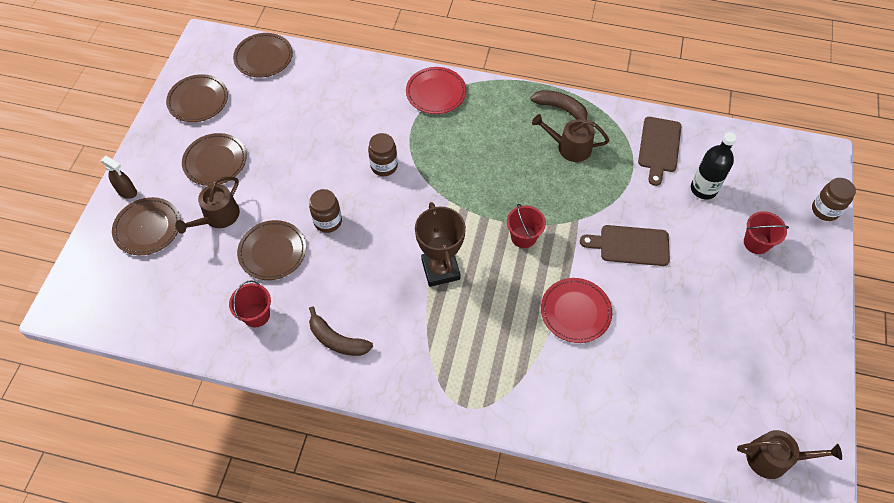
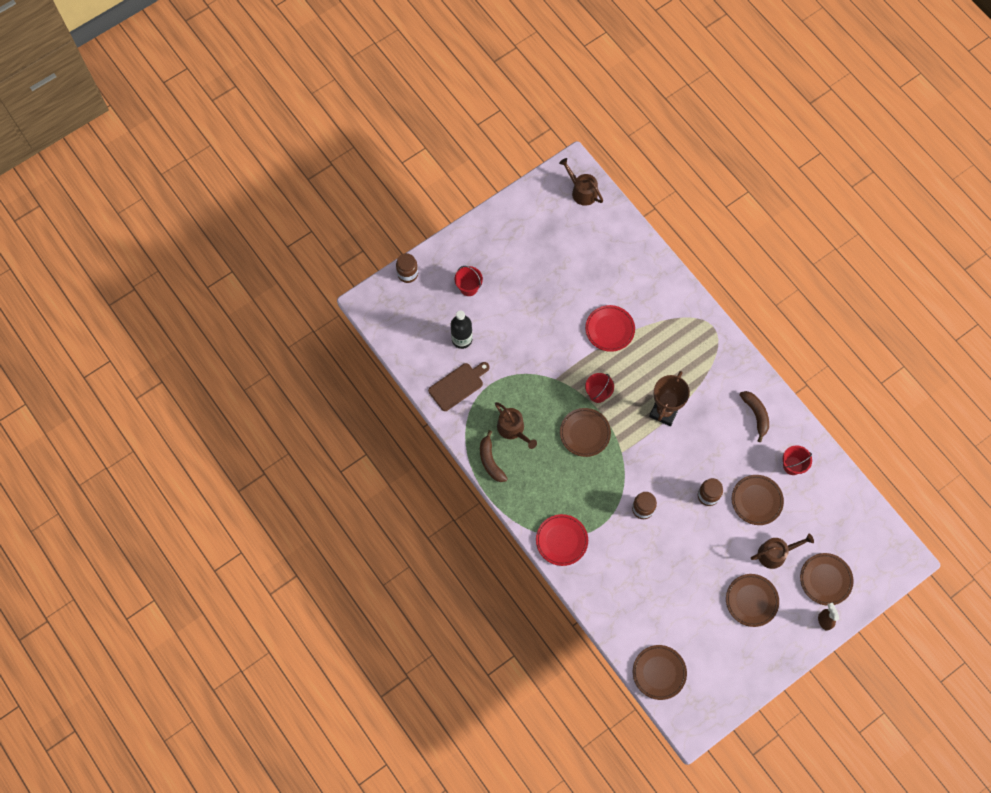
camera: 140 degrees left, 10 degrees up
brown plate [166,74,228,122] -> brown plate moved to [560,408,611,457]
brown cutting board [580,225,670,266] -> none

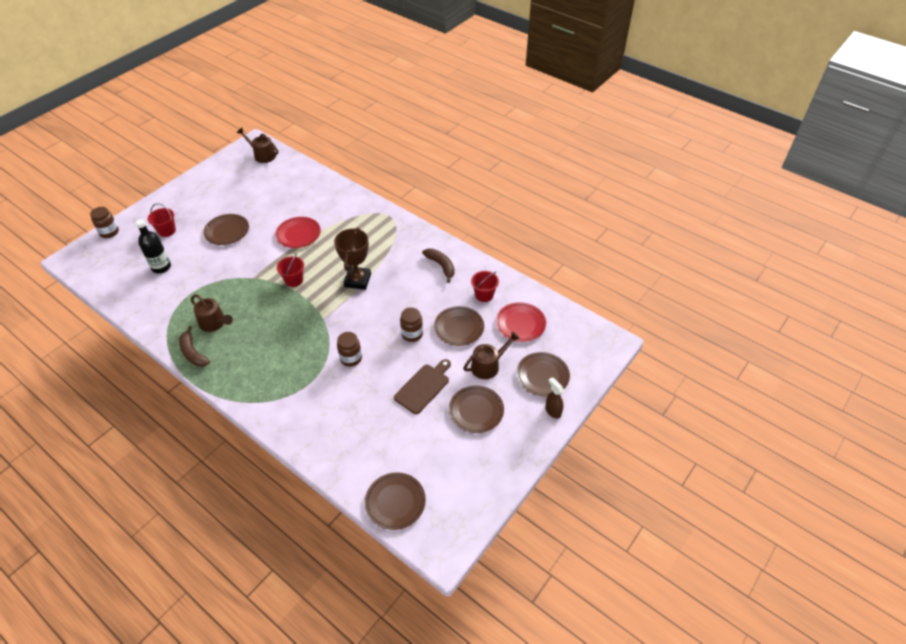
camera: 15 degrees left, 20 degrees down
brown cutting board [428,362,490,411] -> brown cutting board moved to [394,359,451,414]
red plate [536,514,588,566] -> red plate moved to [496,302,546,342]
brown plate [560,408,611,457] -> brown plate moved to [203,214,249,245]

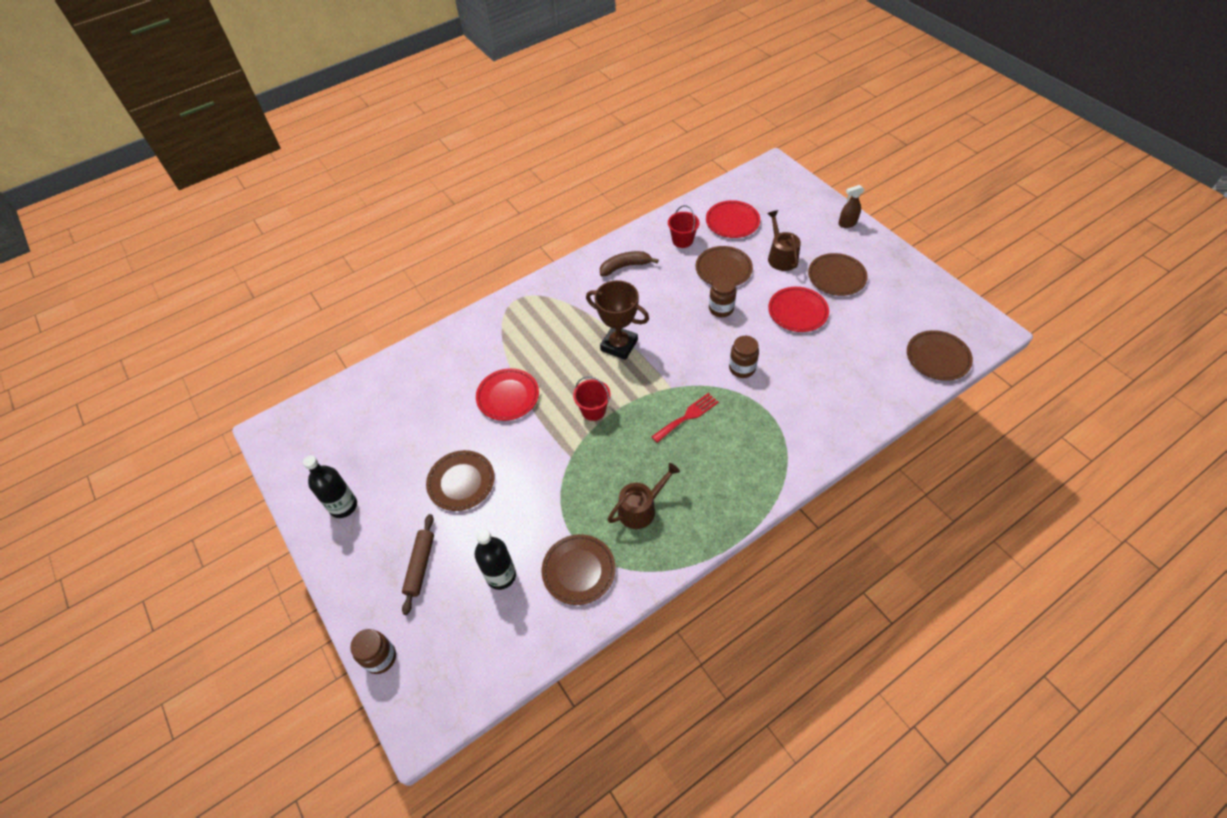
camera: 70 degrees left, 5 degrees up
red bucket [148,203,176,237] -> brown rolling pin [402,514,434,615]
brown banana [179,326,210,367] -> none
brown watering can [237,128,278,163] -> none
brown cutting board [394,359,451,414] -> red plate [768,287,829,332]
brown plate [516,352,570,396] -> brown plate moved to [542,534,616,605]
none -> black bottle [303,455,357,518]
none -> red fork [651,393,719,443]

